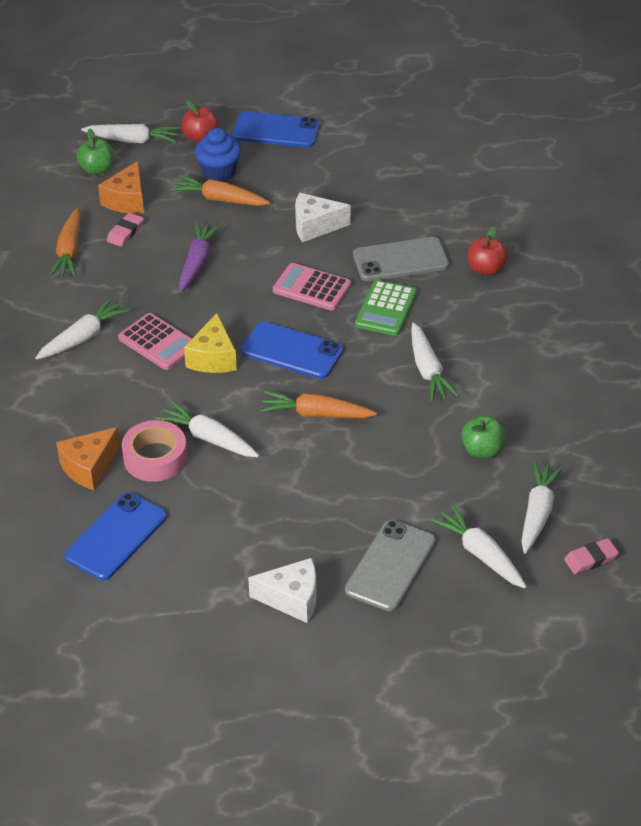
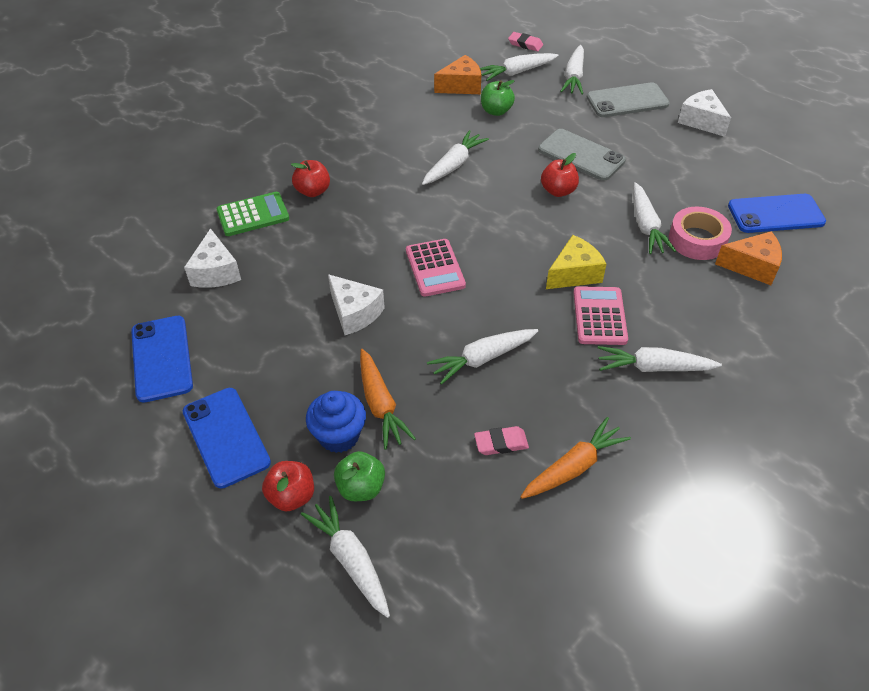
camera: 130 degrees left, 5 degrees up
green apple [76,128,114,175] -> green apple moved to [334,451,385,501]
orange cheese [98,161,144,214] -> orange cheese moved to [434,55,481,94]
purple carrot [179,221,222,292] -> white carrot [427,329,538,385]
blue phone [241,321,343,379] -> blue phone moved to [131,316,193,403]
orange carrot [260,391,377,418] -> red apple [541,153,579,197]
grey phone [353,237,449,281] -> grey phone moved to [538,129,626,181]
green calculator [355,280,417,336] -> green calculator moved to [216,192,289,236]
none -> white cheese [184,228,241,288]

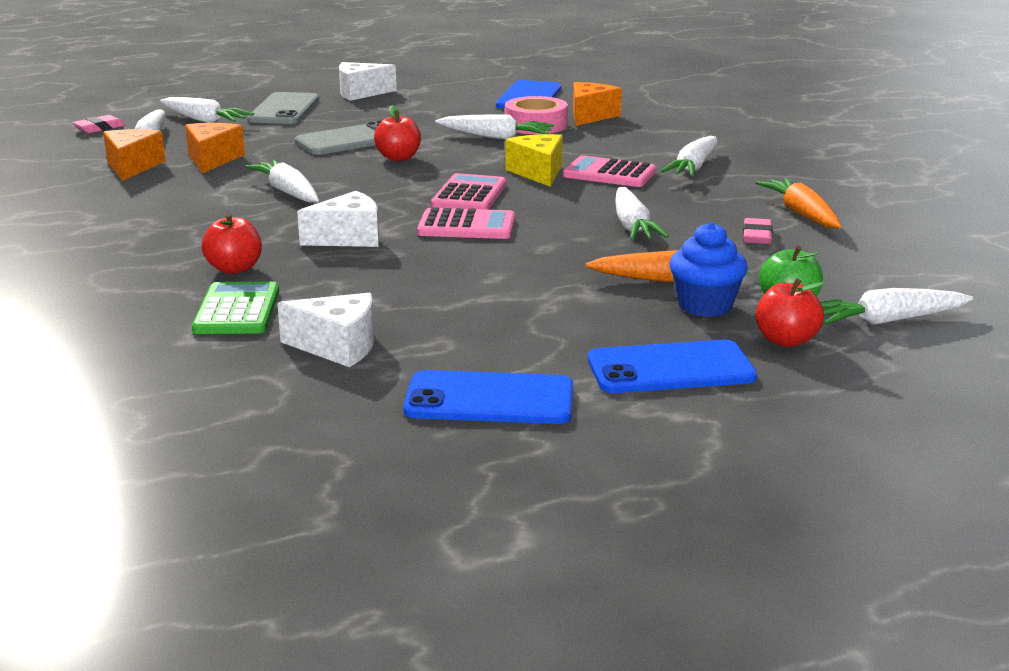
camera: 70 degrees left, 25 degrees down
white cheese [328,274,385,335] -> white cheese moved to [297,191,379,247]
green apple [481,80,515,116] -> orange cheese [185,123,245,173]
none -> pink calculator [431,173,506,210]

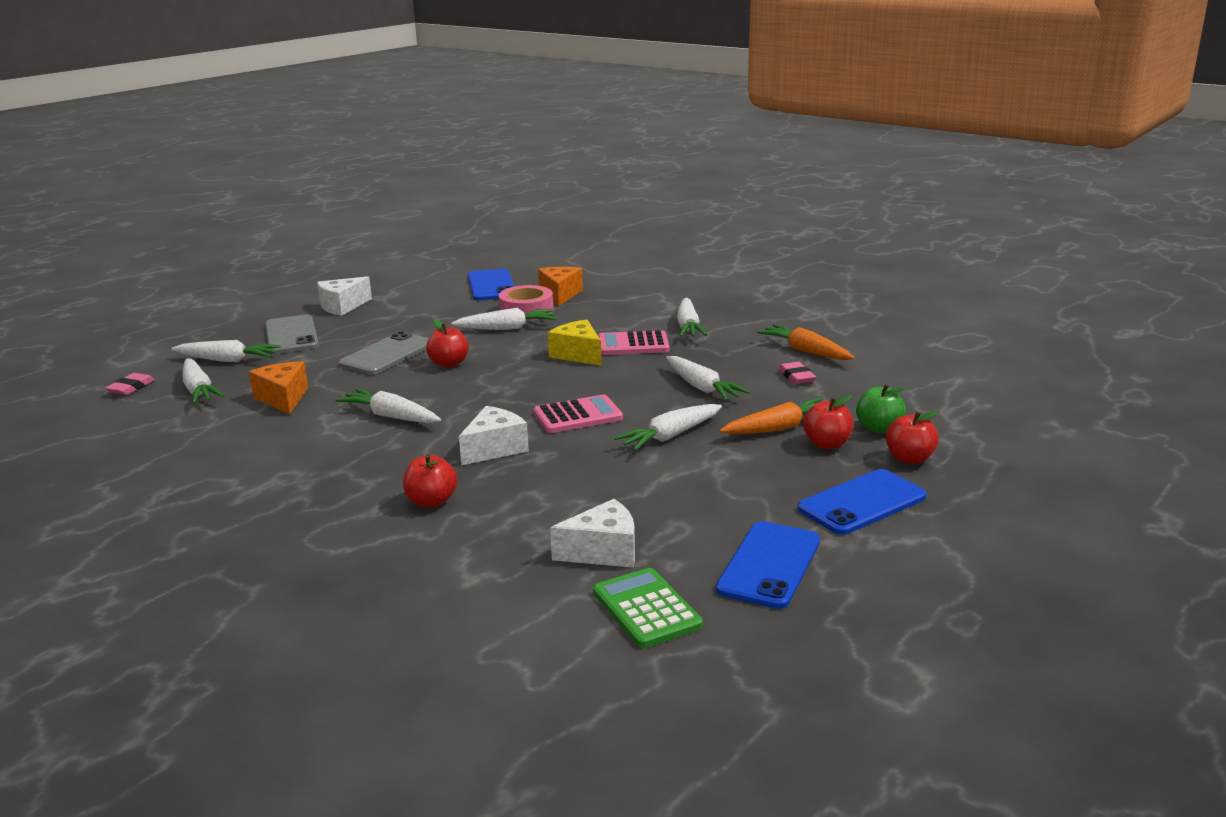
camera: 25 degrees left, 0 degrees up
orange cheese [103,129,166,181] -> none
green calculator [192,282,279,334] -> green calculator moved to [593,568,703,648]
blue phone [403,370,573,424] -> blue phone turned 45 degrees counterclockwise [716,521,820,609]
pink calculator [431,173,506,210] -> none
blue cupcake [669,222,748,317] -> red apple [803,395,854,449]
white carrot [820,288,973,325] -> white carrot moved to [614,404,722,451]

